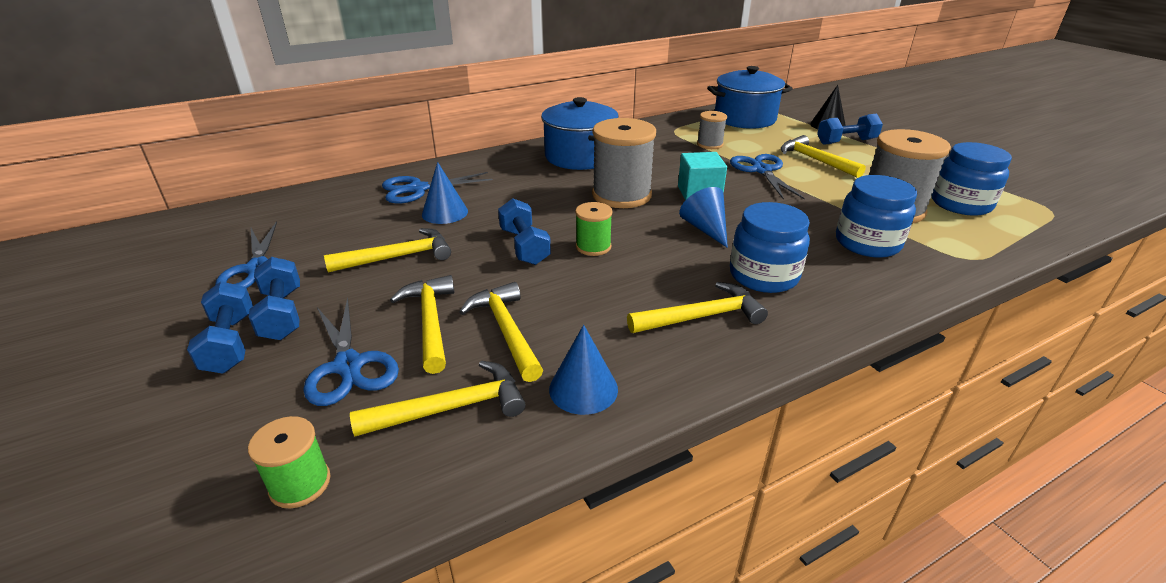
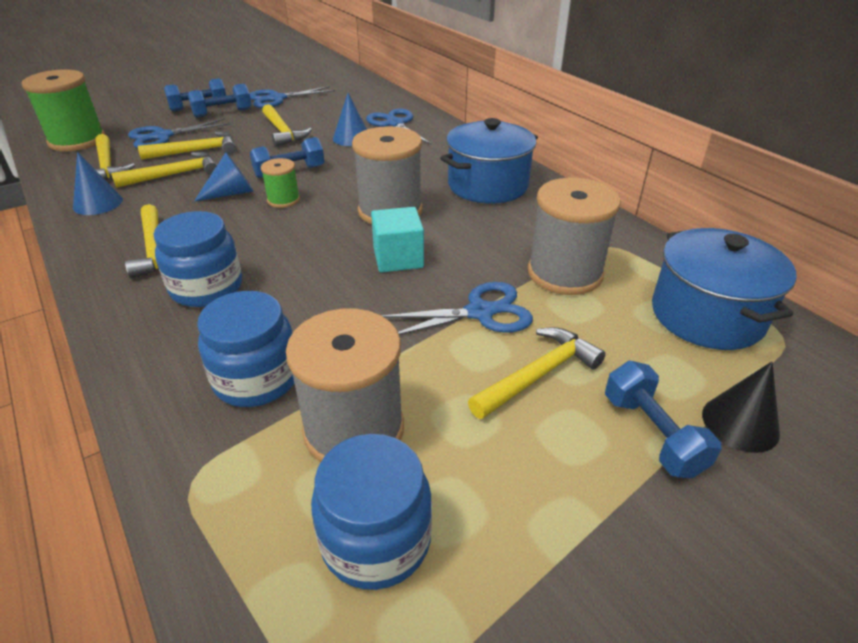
camera: 85 degrees right, 5 degrees up
green spool [248,416,331,509] -> green spool [22,69,105,151], size x1.93
blue cone [679,187,728,248] -> blue cone moved to [194,152,254,202]
grey spool [697,111,727,149] -> grey spool [528,178,621,295], size x1.93

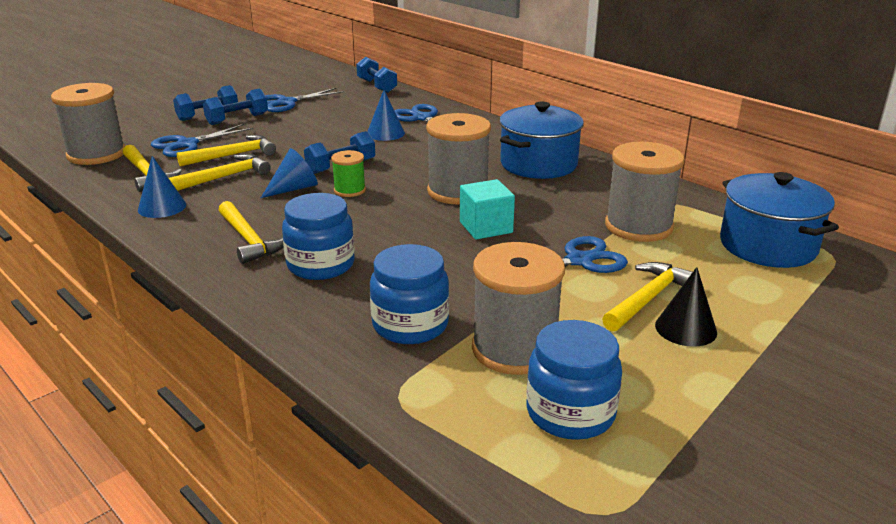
camera: 10 degrees left, 10 degrees down
green spool [22,69,105,151] -> grey spool [51,83,125,165]
yellow hammer [262,104,312,147] -> none
blue dumbbell [605,361,721,478] -> blue dumbbell moved to [356,57,397,93]
black cone [702,362,780,453] -> black cone moved to [655,267,717,347]

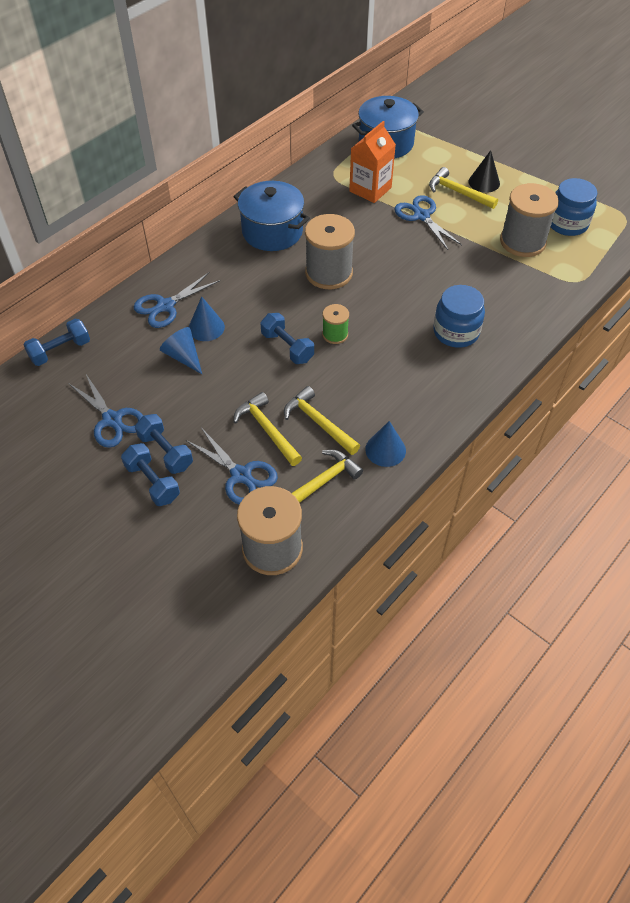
camera: 95 degrees left, 25 degrees up
yellow hammer [219,201,283,264] -> none
blue cone [261,148,318,198] -> blue cone moved to [160,327,202,374]
blue jar [370,244,449,344] -> none
turquoise cube [460,179,515,240] -> none
grey spool [605,142,685,242] -> orange carton [349,121,396,203]

